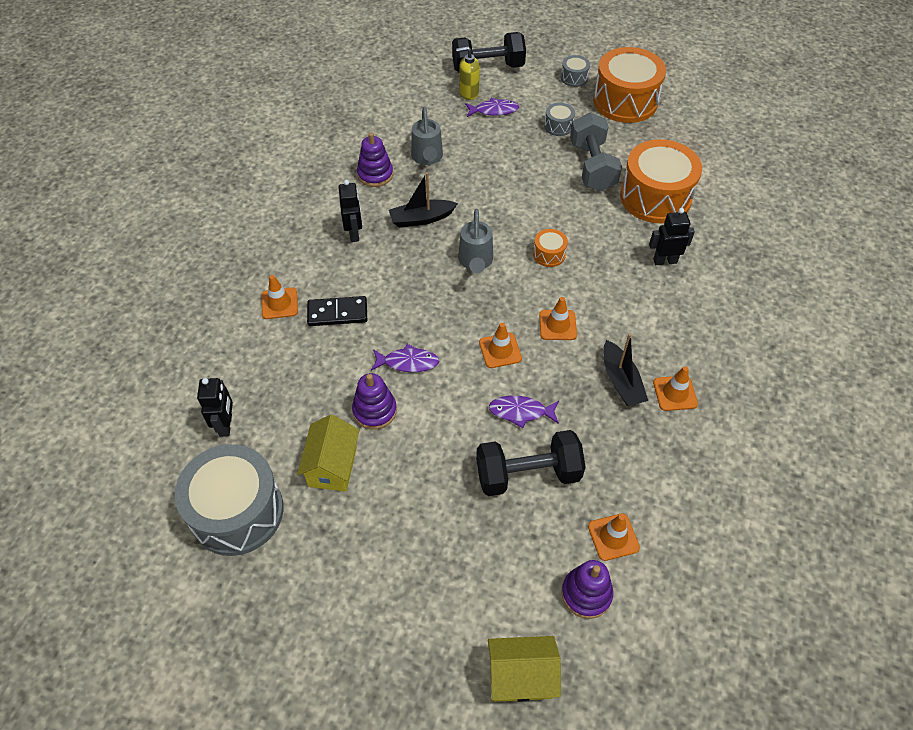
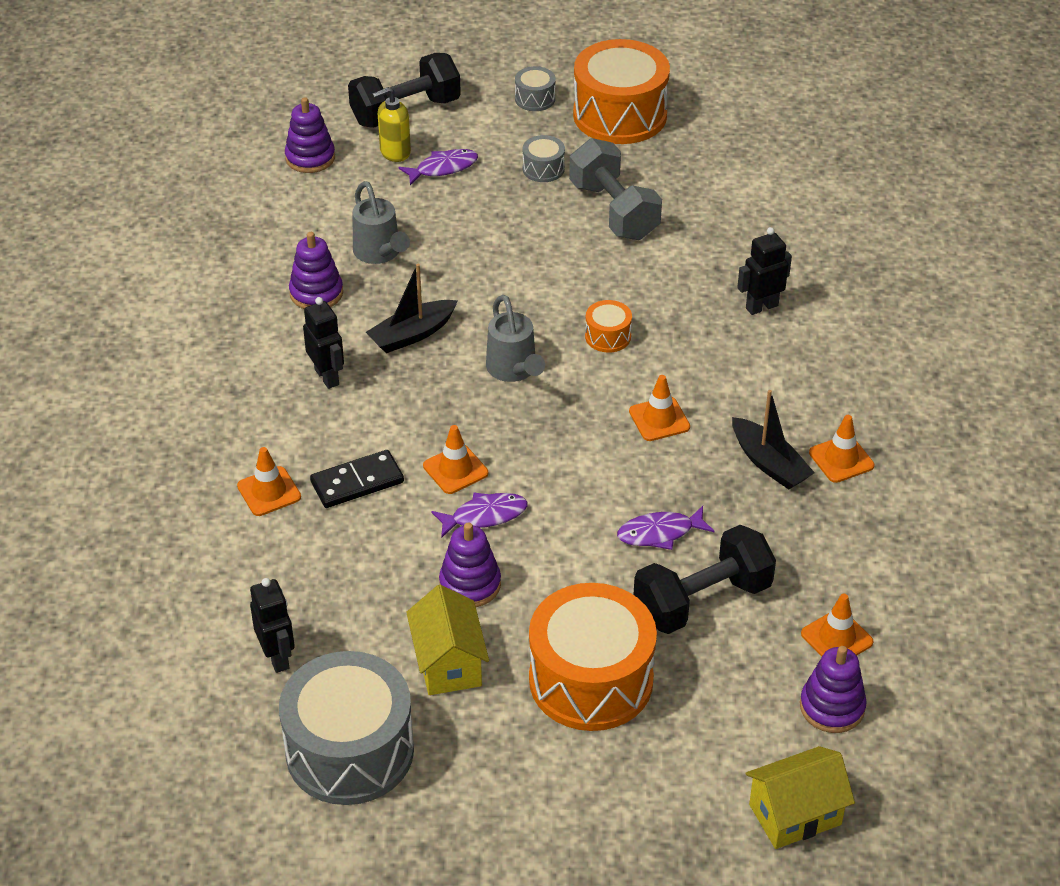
camera: 20 degrees left, 10 degrees down
orange traffic cone [479,323,522,368] -> orange traffic cone moved to [423,425,488,494]
orange drum [620,139,702,223] -> orange drum moved to [529,583,657,731]
none -> purple stacking toy [285,97,335,173]

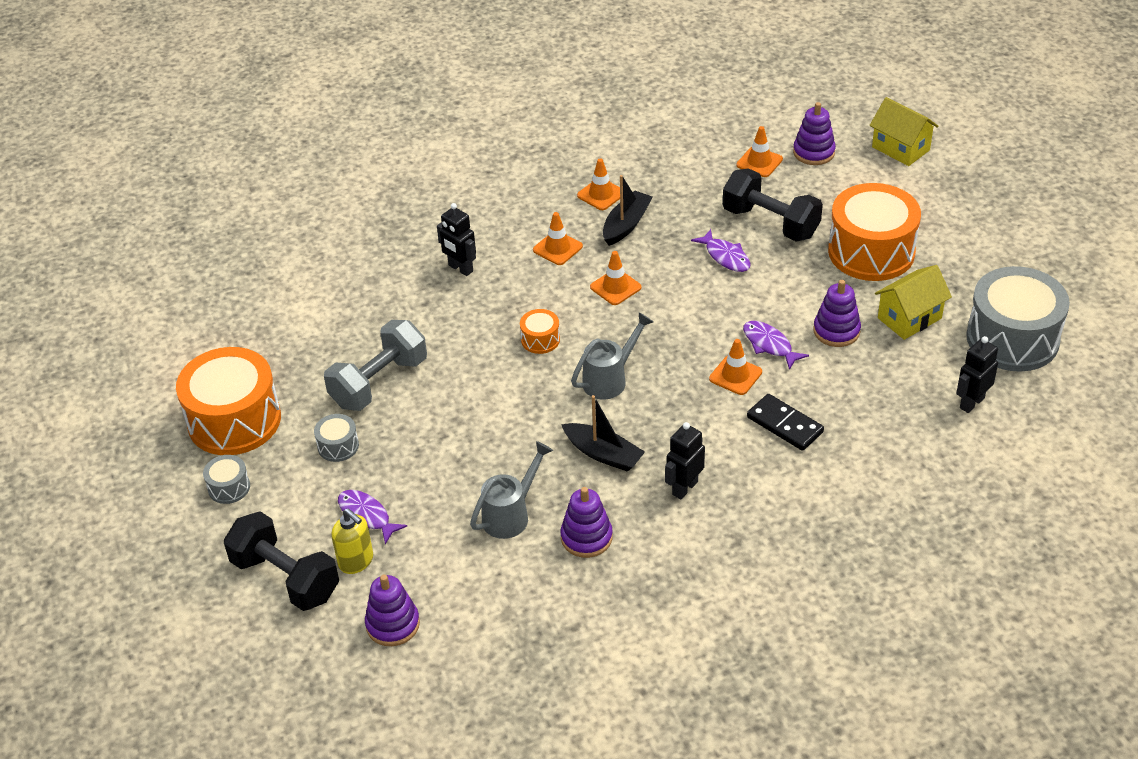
camera: 110 degrees left, 0 degrees up
orange traffic cone [237,447,301,516] -> orange traffic cone moved to [533,212,583,265]

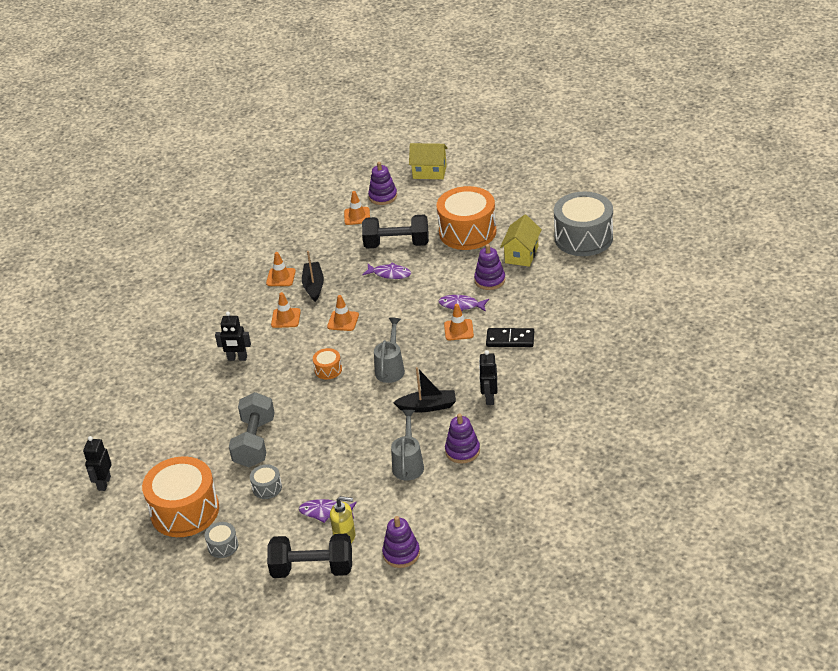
camera: 35 degrees left, 5 degrees down
black robot [956,336,998,413] -> black robot moved to [83,436,112,491]

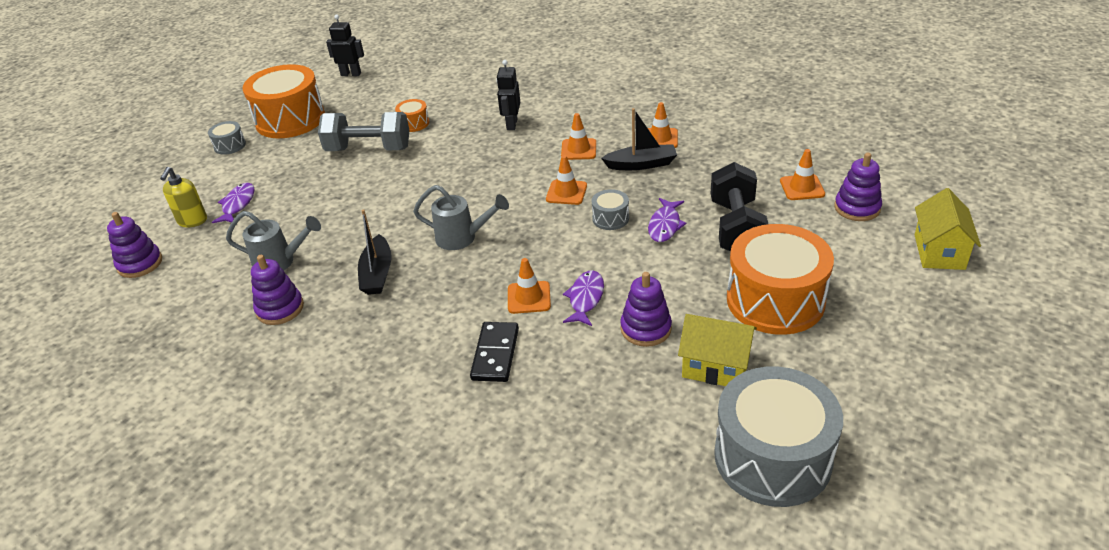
camera: 90 degrees right, 0 degrees up
grey drum [250,464,282,499] -> grey drum moved to [592,189,629,230]
black dumbbell [267,534,352,578] -> none
orange drum [313,348,342,380] -> orange drum moved to [395,99,429,132]
black robot [479,350,497,405] -> none

